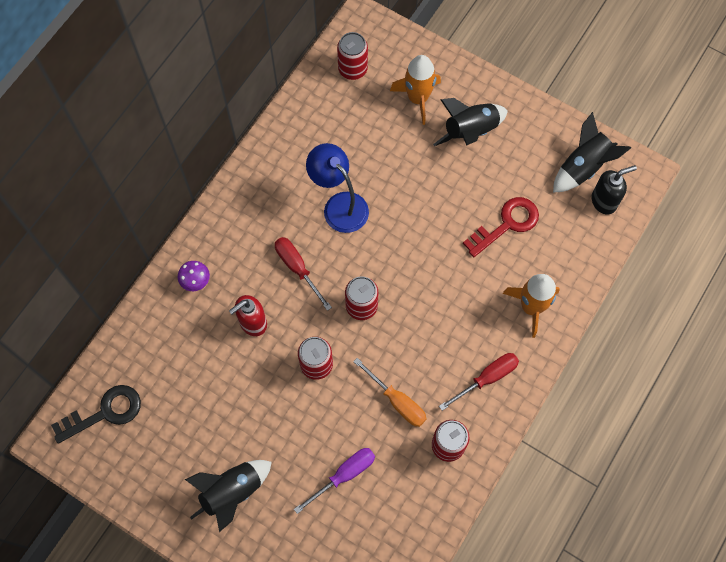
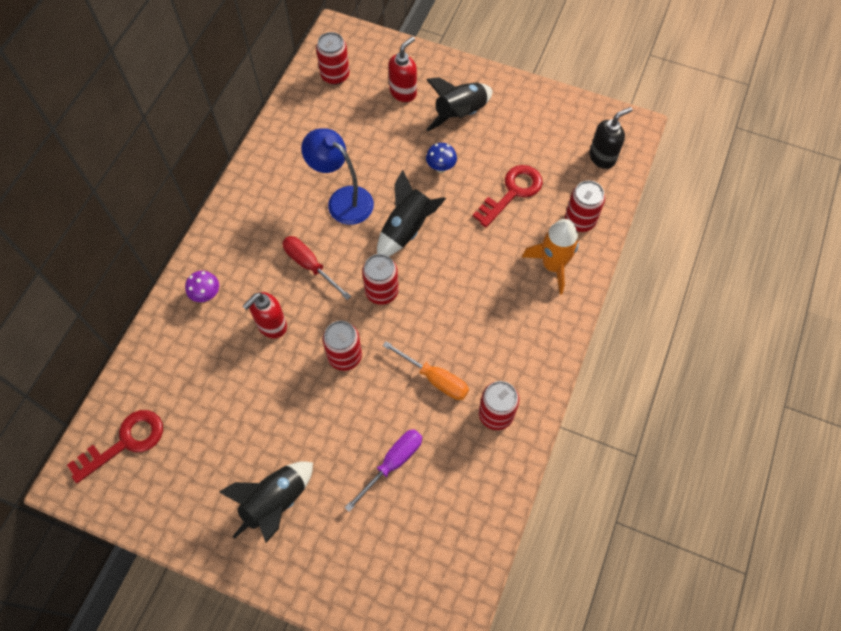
camera: 10 degrees left, 5 degrees down
black key [51,385,141,444] -> red key [67,410,163,483]
orange rocket [390,55,441,125] -> red soap dispenser [388,36,417,102]
red screwdriver [439,353,519,411] -> none
black rocket [553,112,631,192] -> black rocket moved to [377,169,446,256]
none -> blue mushroom [426,143,457,173]
none -> red can [565,181,605,232]

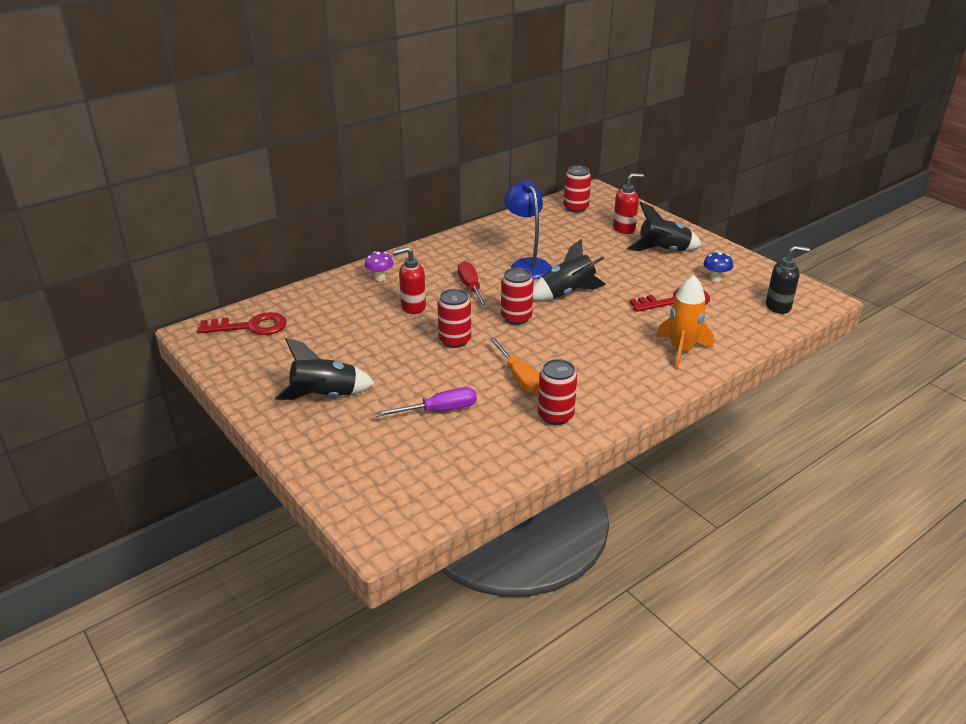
camera: 30 degrees right, 30 degrees down
blue mushroom [426,143,457,173] -> blue mushroom moved to [703,251,733,282]
red can [565,181,605,232] -> none

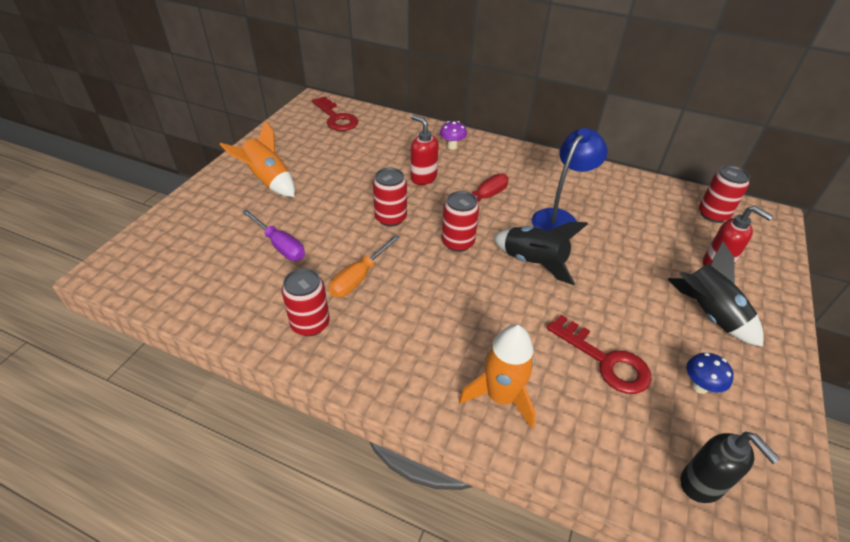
camera: 60 degrees right, 10 degrees up
black rocket [275,338,375,400] -> orange rocket [220,120,295,197]

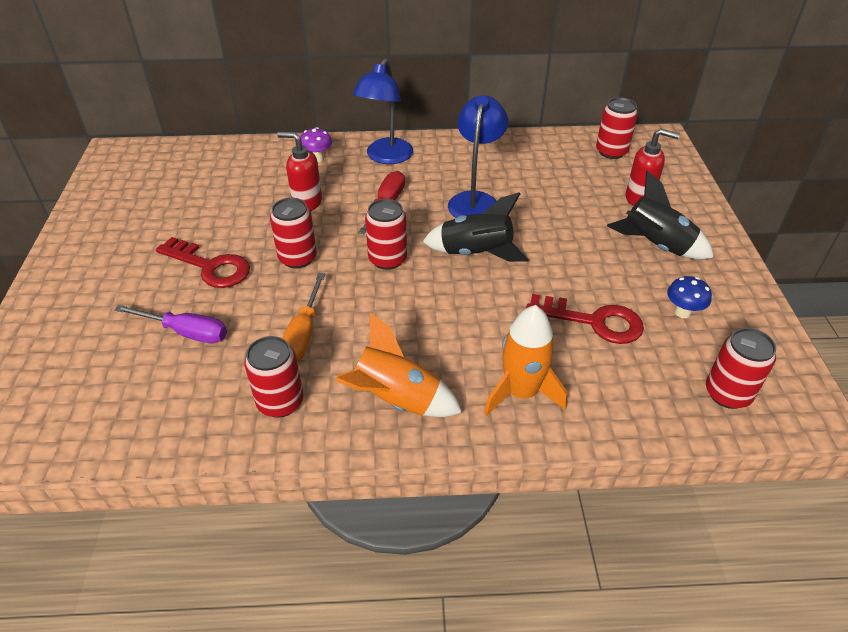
camera: 25 degrees left, 0 degrees up
orange rocket [220,120,295,197] -> orange rocket moved to [335,313,462,417]
red key [312,97,358,131] -> red key moved to [156,237,250,288]
black soap dispenser [681,432,780,503] -> red can [706,328,776,409]
none -> blue lamp [353,59,413,164]

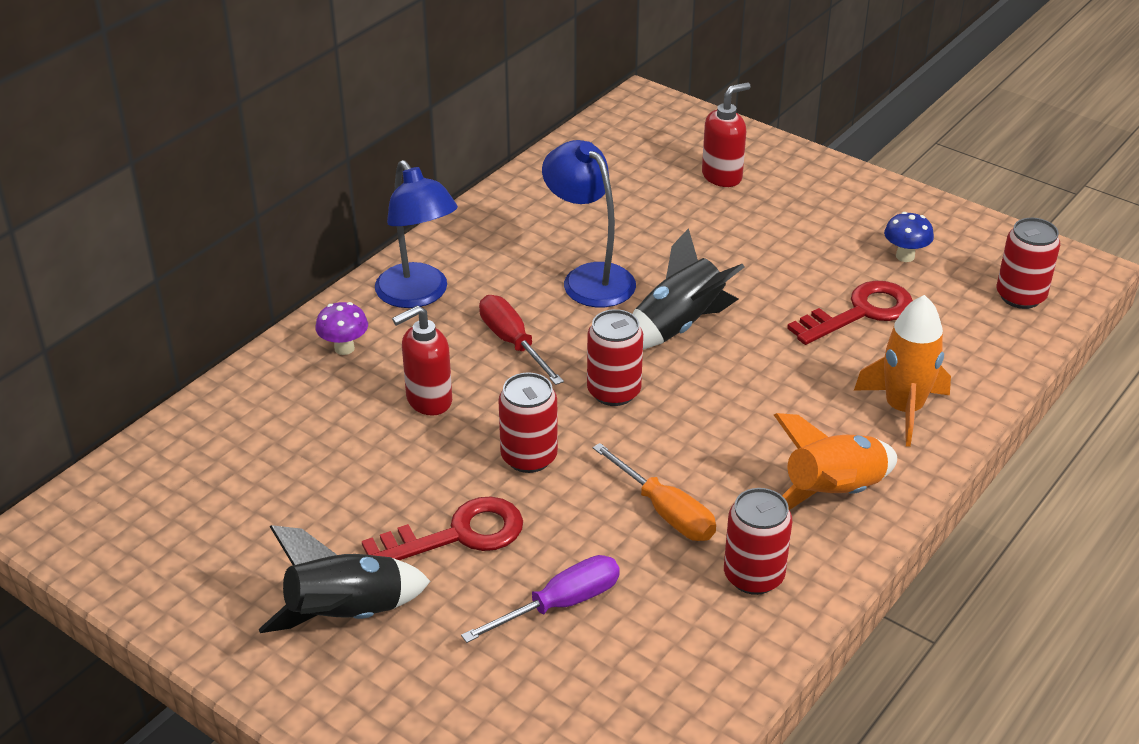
camera: 50 degrees left, 5 degrees down
red can [596,97,638,159] -> none
black rocket [607,171,714,260] -> black rocket moved to [259,525,430,633]

